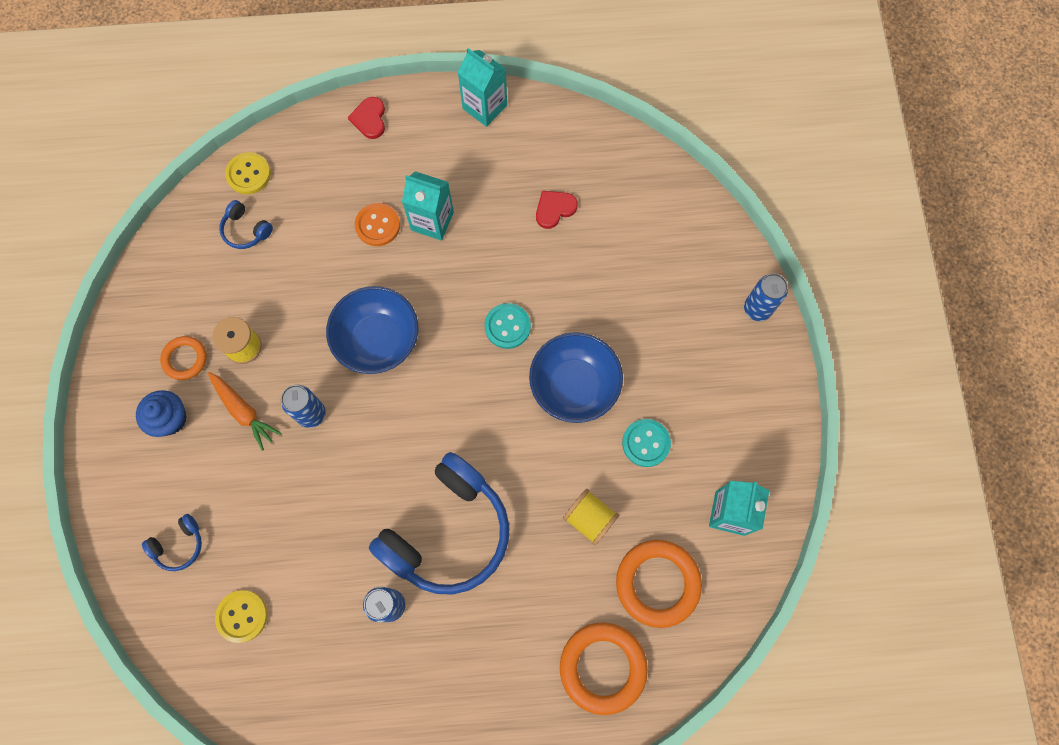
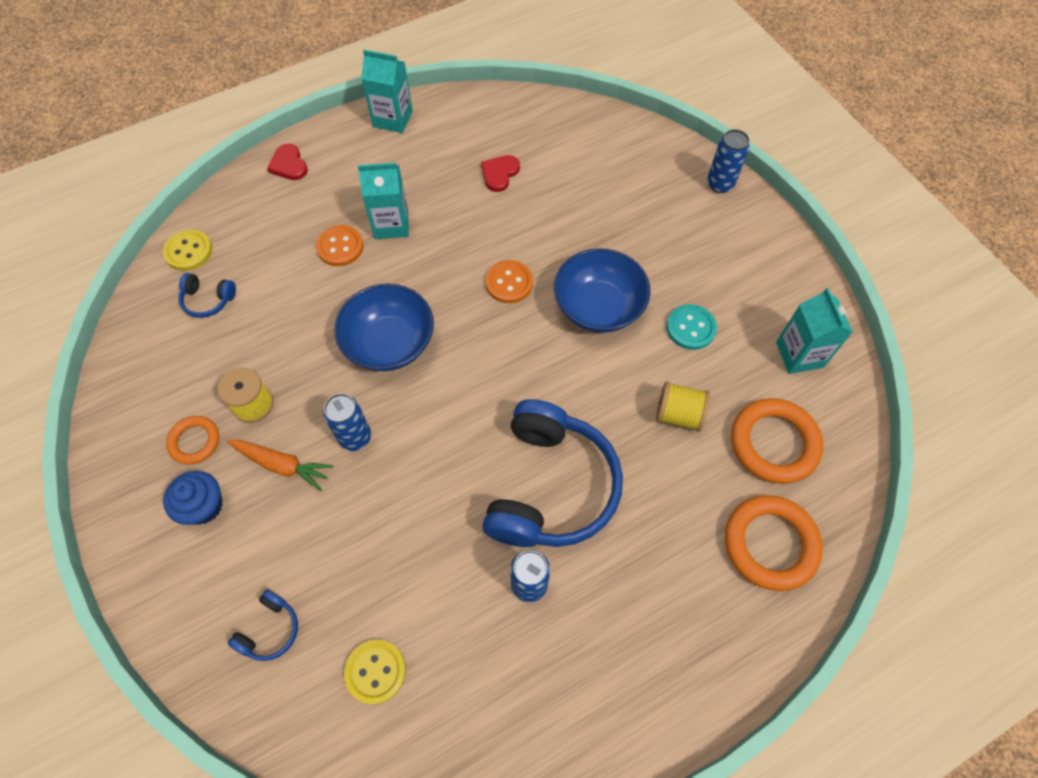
camera: 25 degrees left, 10 degrees down
turquoise button [484,303,531,349] -> orange button [485,260,533,303]

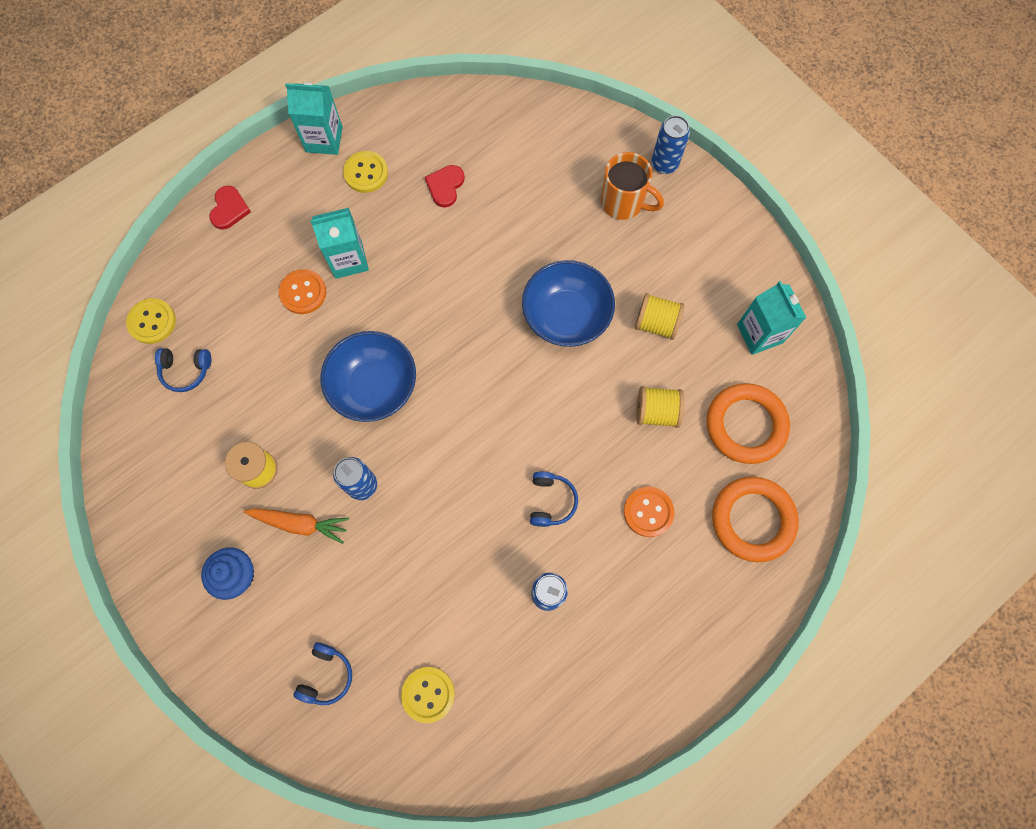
camera: 10 degrees left, 10 degrees up
orange ring [166,416,219,465] -> none
red heart [267,144,308,180] -> red heart turned 135 degrees counterclockwise [209,186,251,230]
blue headphones [482,399,623,547] -> blue headphones [530,472,578,527], size x0.42
orange button [485,260,533,303] -> orange button moved to [624,487,675,537]
turquoise button [667,304,717,350] -> yellow spool [635,293,685,340]
none -> yellow button [343,151,388,193]
none -> orange mug [601,152,664,220]

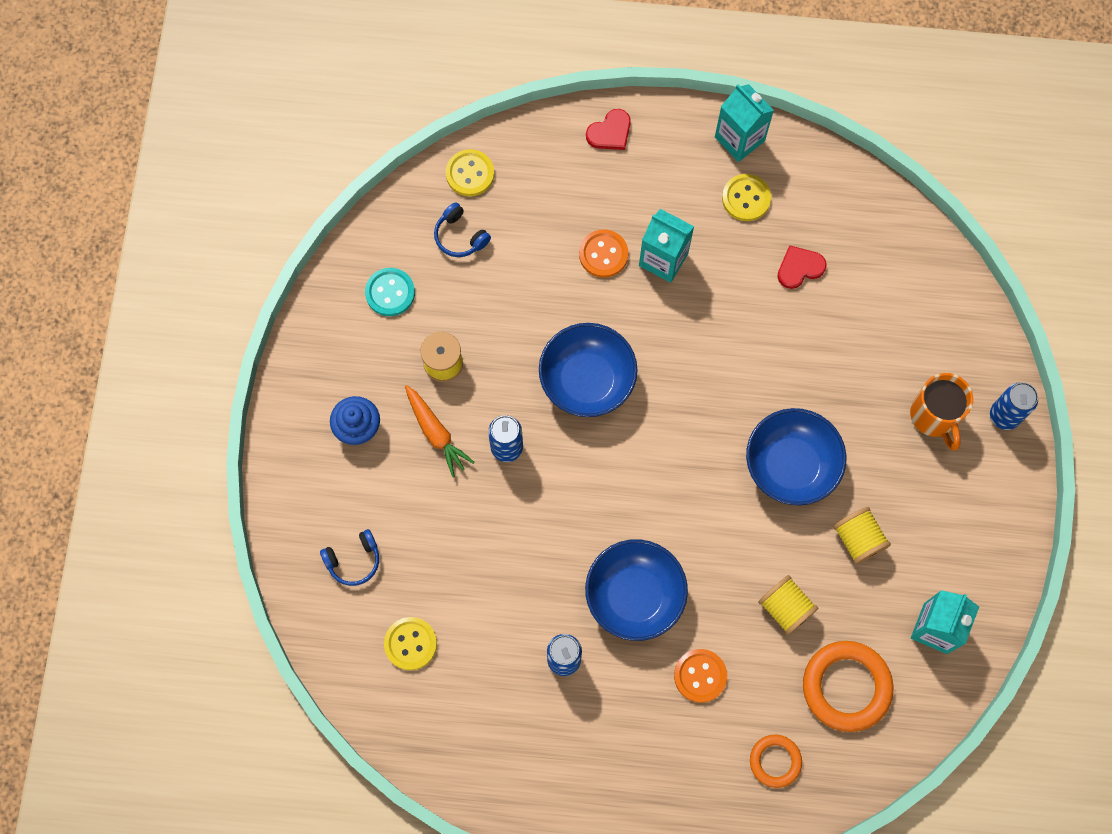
camera: 45 degrees right, 0 degrees up
blue headphones [530,472,578,527] -> blue bowl [585,539,688,641]
orange ring [712,477,799,562] -> orange ring [750,734,802,788], size x0.57
none -> turquoise button [365,268,415,316]

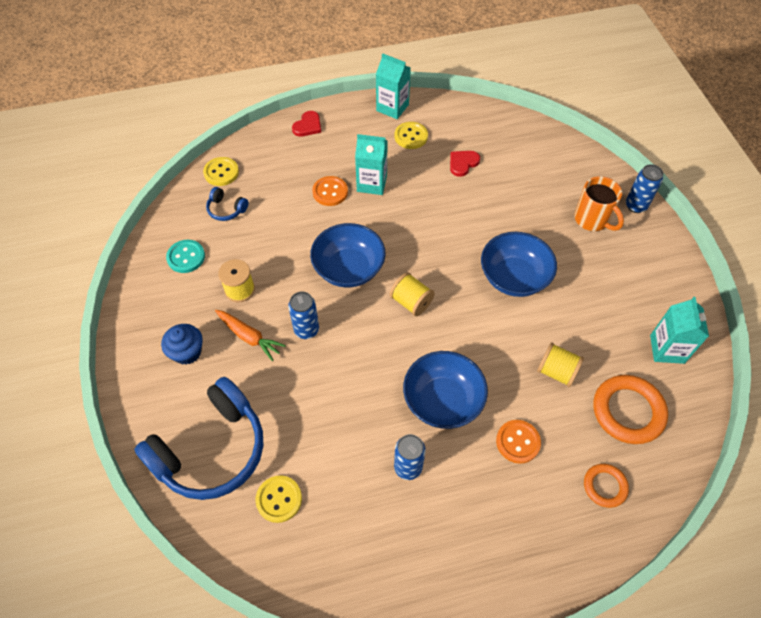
camera: 20 degrees left, 15 degrees down
blue headphones [320,529,379,586] -> blue headphones [134,377,263,500], size x2.40
yellow spool [833,507,891,565] -> yellow spool moved to [390,272,435,316]

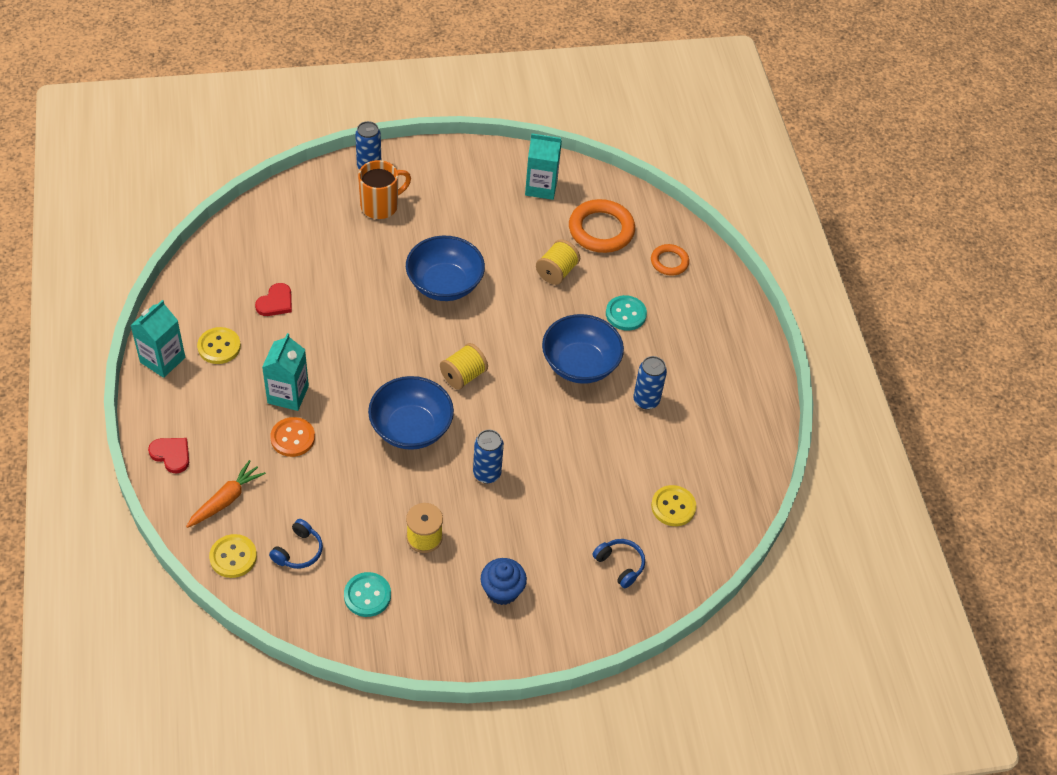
camera: 90 degrees left, 5 degrees down
blue headphones [134,377,263,500] -> blue headphones [592,539,645,588], size x0.42
orange carrot [215,310,286,361] -> orange carrot moved to [186,460,266,528]
red heart [450,151,480,177] -> red heart turned 105 degrees counterclockwise [255,283,292,316]
orange button [496,420,541,464] -> turquoise button [606,295,647,331]

